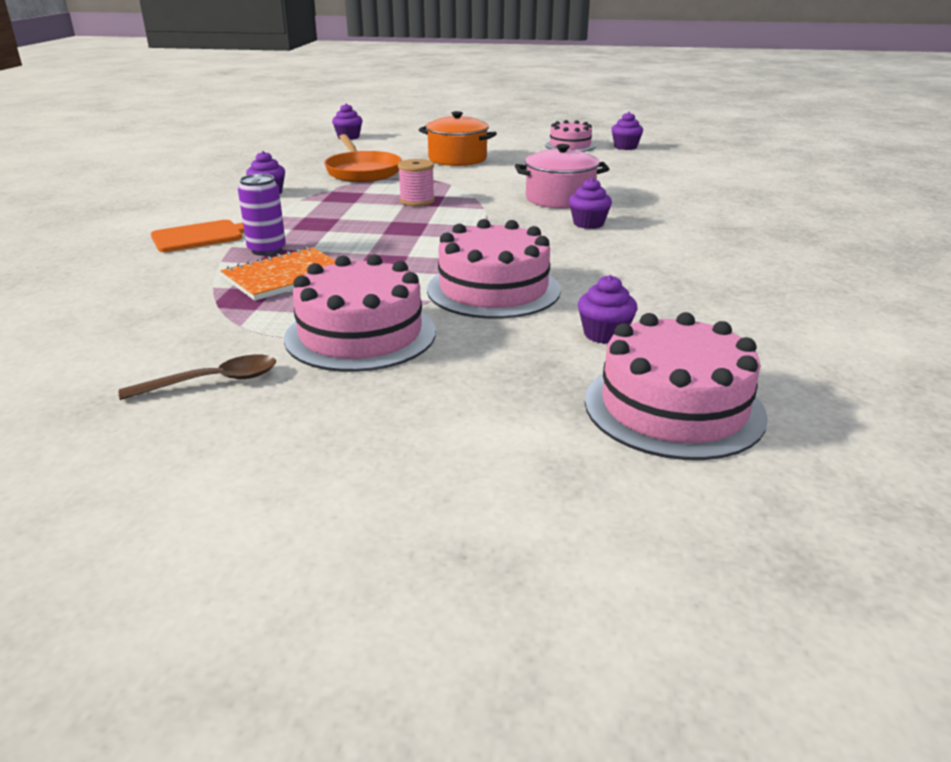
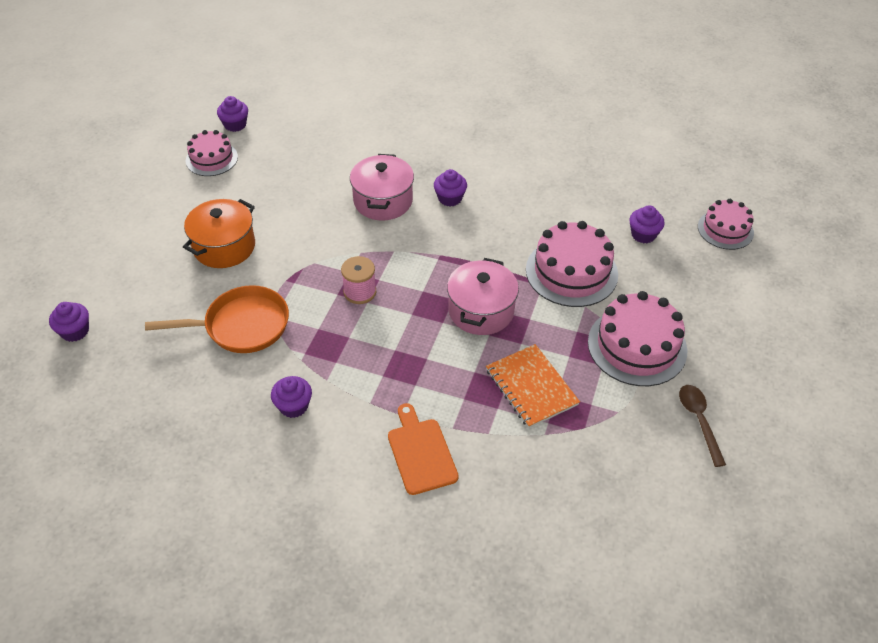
camera: 80 degrees left, 20 degrees up
purple can [238,174,286,256] -> none
pink cake [585,312,768,460] -> pink cake [698,199,754,250], size x0.63
none -> pink pot [447,258,519,335]

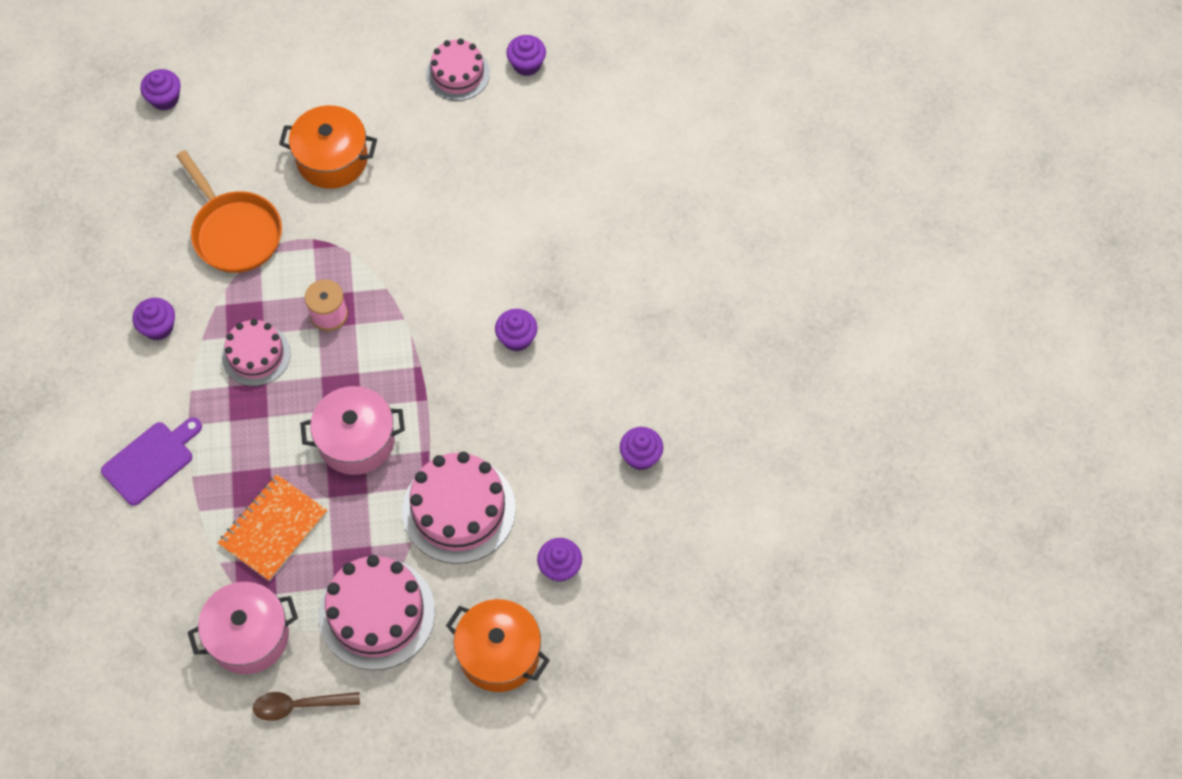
camera: 65 degrees right, 15 degrees up
pink pot [350,154,414,220] -> pink pot moved to [188,582,298,674]
orange cutting board [388,403,459,495] -> purple cutting board [101,417,202,506]
brown spoon [679,385,726,467] -> brown spoon turned 150 degrees counterclockwise [253,692,360,721]
pink cake [698,199,754,250] -> pink cake moved to [222,319,291,386]
none -> orange pot [446,599,550,692]
none -> purple cupcake [620,427,663,470]

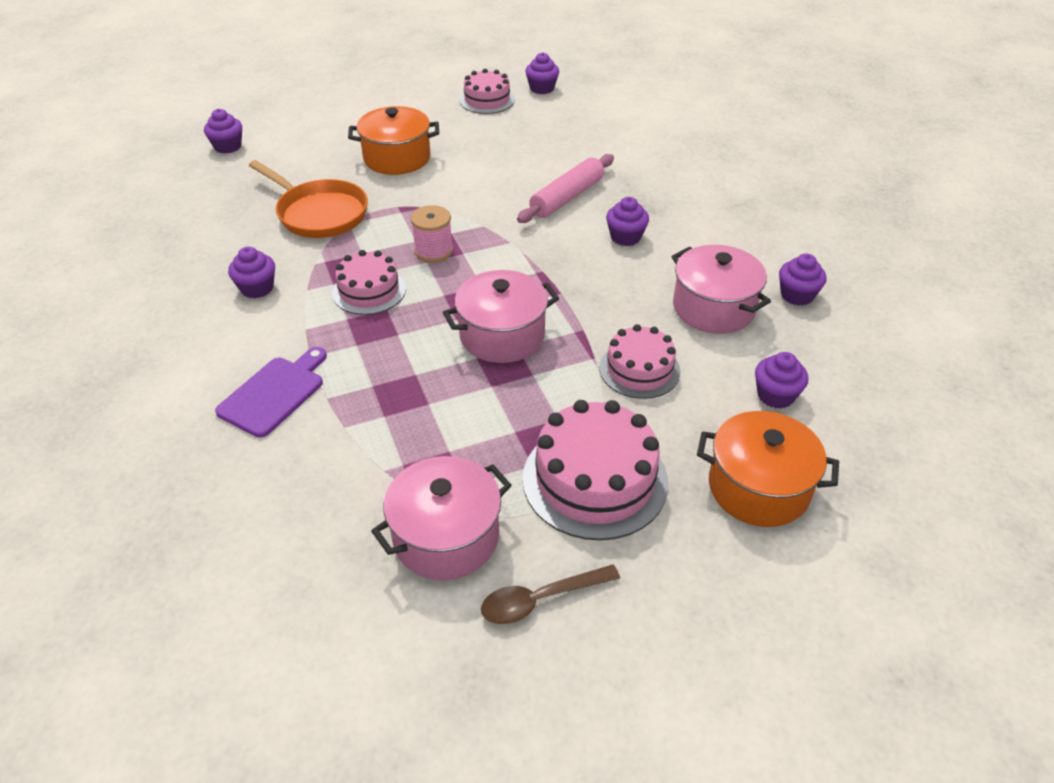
camera: 15 degrees left, 20 degrees down
orange notebook [218,474,327,581] -> none
pink cake [402,452,516,564] -> pink cake [600,324,680,399], size x0.63
none -> pink rolling pin [517,154,614,223]
none -> pink pot [671,245,771,334]

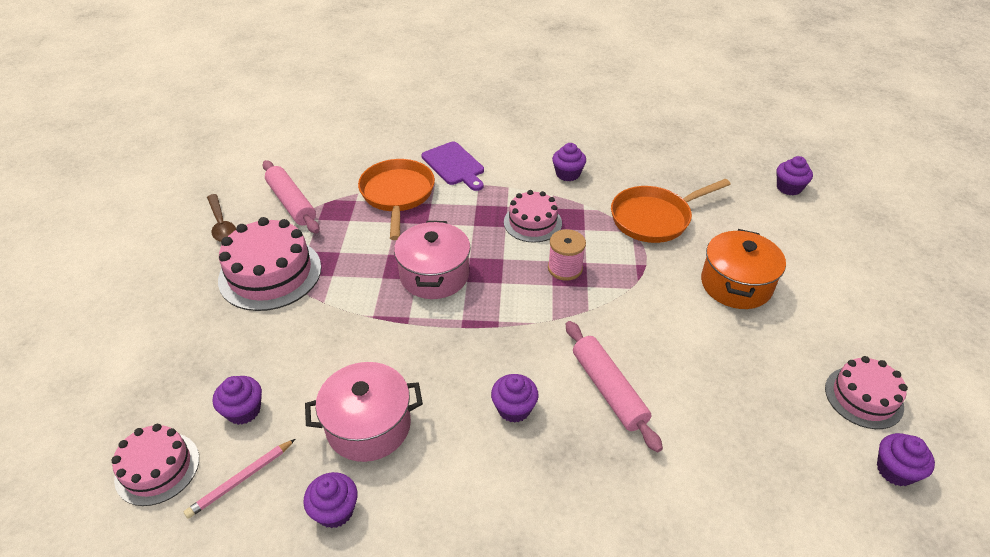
camera: 115 degrees right, 0 degrees up
pink pot [371,456,512,580] -> pink rolling pin [263,160,319,233]
brown spoon [481,564,620,624] -> brown spoon turned 150 degrees clockwise [207,194,236,242]
pink cake [600,324,680,399] -> pink cake moved to [111,424,199,506]
orange pot [697,411,839,527] -> none
none -> pink pencil [184,439,295,519]
none -> orange pan [358,159,435,240]

